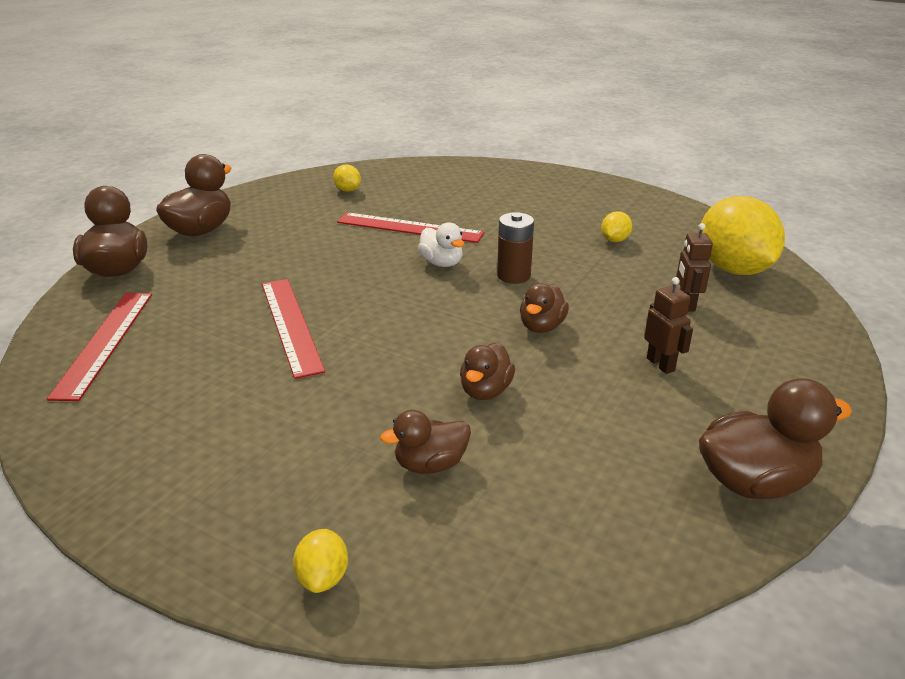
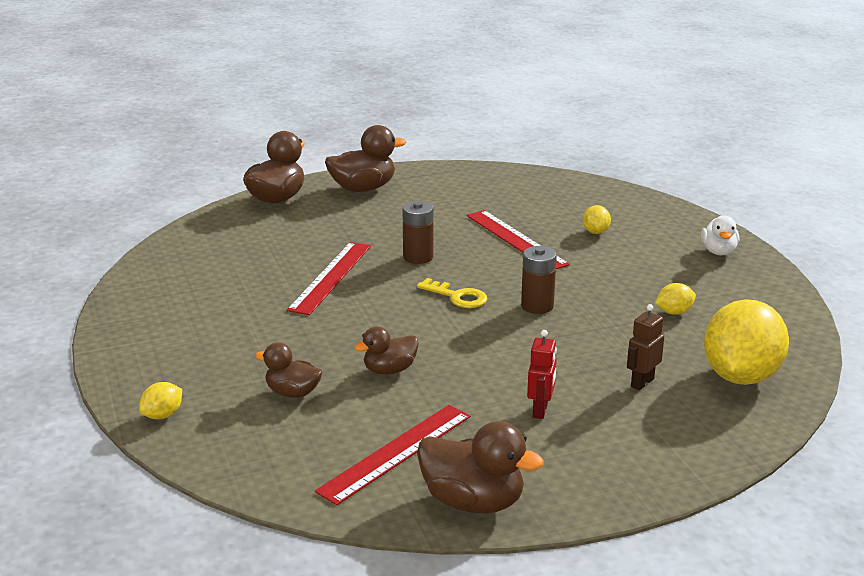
camera: 40 degrees right, 5 degrees down
red ruler [47,293,152,401] -> red ruler moved to [315,405,471,505]
yellow lemon [333,164,361,192] -> yellow lemon moved to [583,205,611,234]
white duck [418,222,464,267] -> white duck moved to [701,216,739,255]
brown duck [520,283,569,333] -> none
brown robot [644,277,693,374] -> red robot [527,330,557,419]
none -> brown battery [403,201,433,264]
none -> yellow key [417,278,487,308]

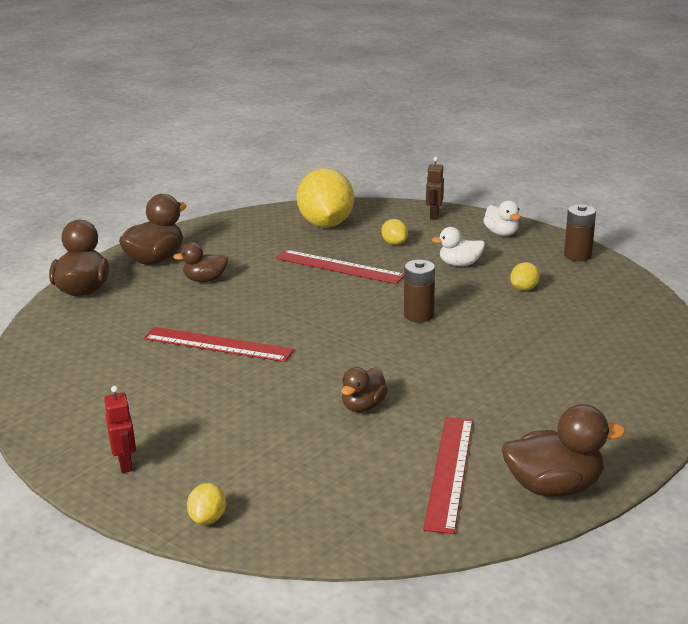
camera: 30 degrees left, 0 degrees up
brown duck [255,342,323,398] -> brown duck moved to [173,243,228,282]
red ruler [287,242,371,315] -> red ruler turned 60 degrees counterclockwise [144,327,294,362]
brown battery [403,201,433,264] -> brown battery moved to [564,204,596,261]
yellow key [417,278,487,308] -> none
red robot [527,330,557,419] -> red robot moved to [104,386,136,473]
brown robot [627,304,664,390] -> brown robot moved to [426,157,444,220]
yellow lemon [704,299,789,385] -> yellow lemon moved to [297,168,354,227]
none -> white duck [432,227,485,266]

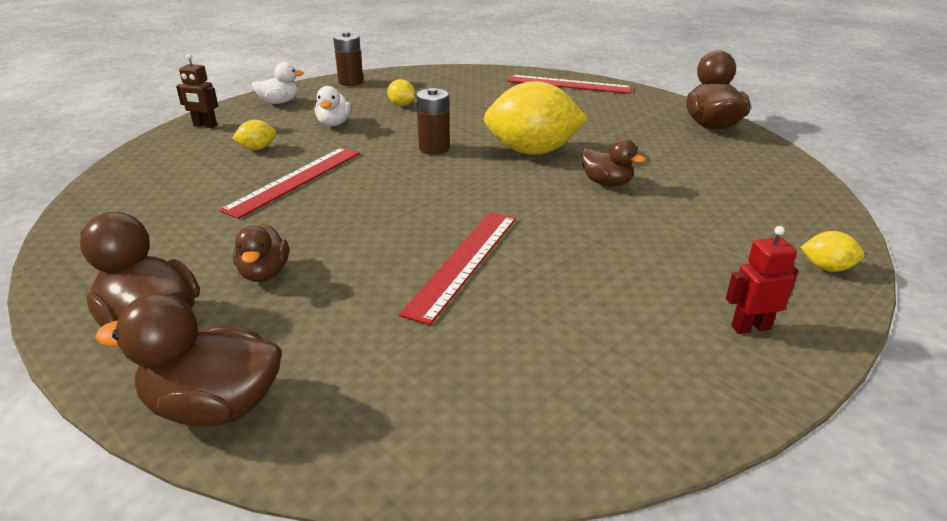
camera: 85 degrees left, 5 degrees up
yellow lemon [297,168,354,227] -> yellow lemon moved to [484,81,588,155]
red ruler [423,417,473,534] -> red ruler moved to [507,75,632,94]

